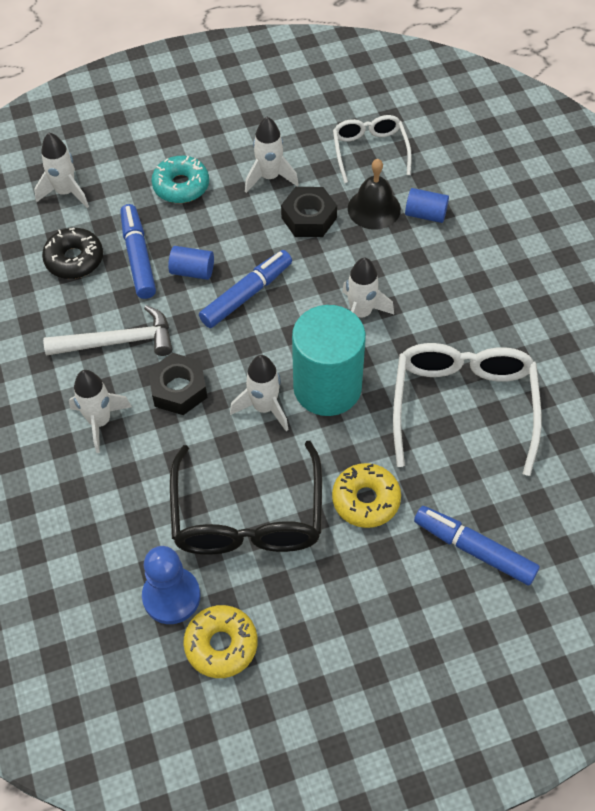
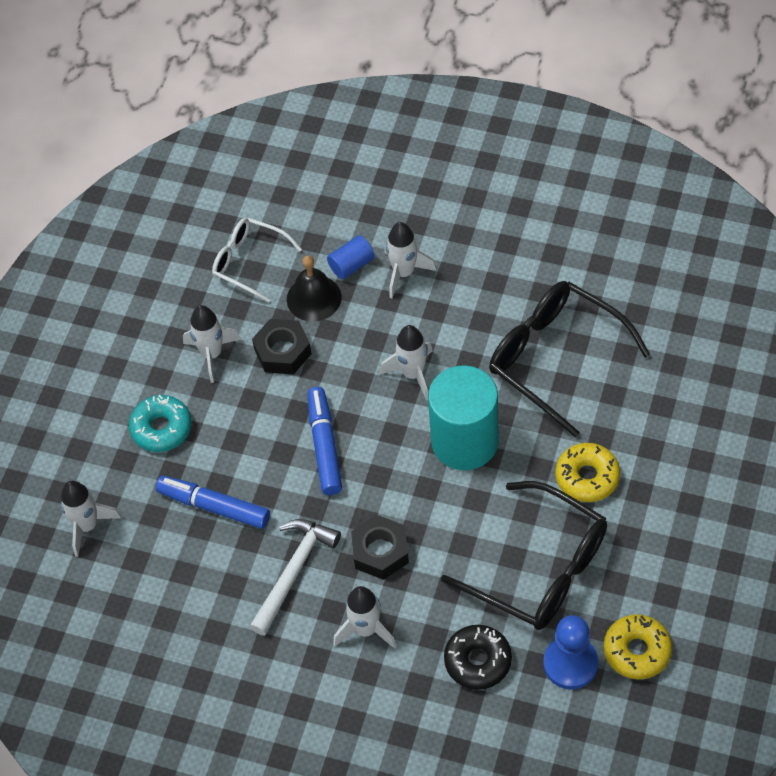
camera: 50 degrees left, 0 degrees up
black donut [42,228,103,279] -> black donut moved to [444,625,512,690]
blue cylinder [168,246,214,280] -> none
white rocket [230,355,289,431] -> white rocket moved to [384,222,436,298]
white glasses [393,343,542,476] -> black glasses [489,281,650,437]
blue marker [414,506,540,586] -> none

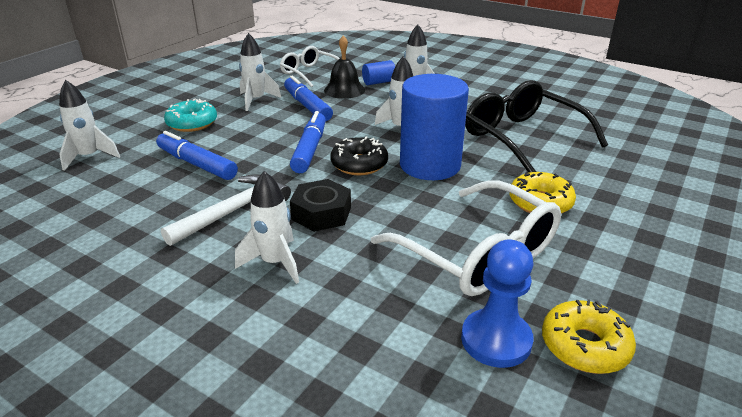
camera: 10 degrees right, 25 degrees down
black nut [252,319,312,374] -> blue marker [284,76,333,121]
turquoise cylinder [428,366,499,470] -> blue cylinder [400,74,469,180]
black glasses [441,481,607,630] -> white glasses [371,181,561,296]
black donut [444,625,512,690] -> black donut moved to [330,136,388,175]

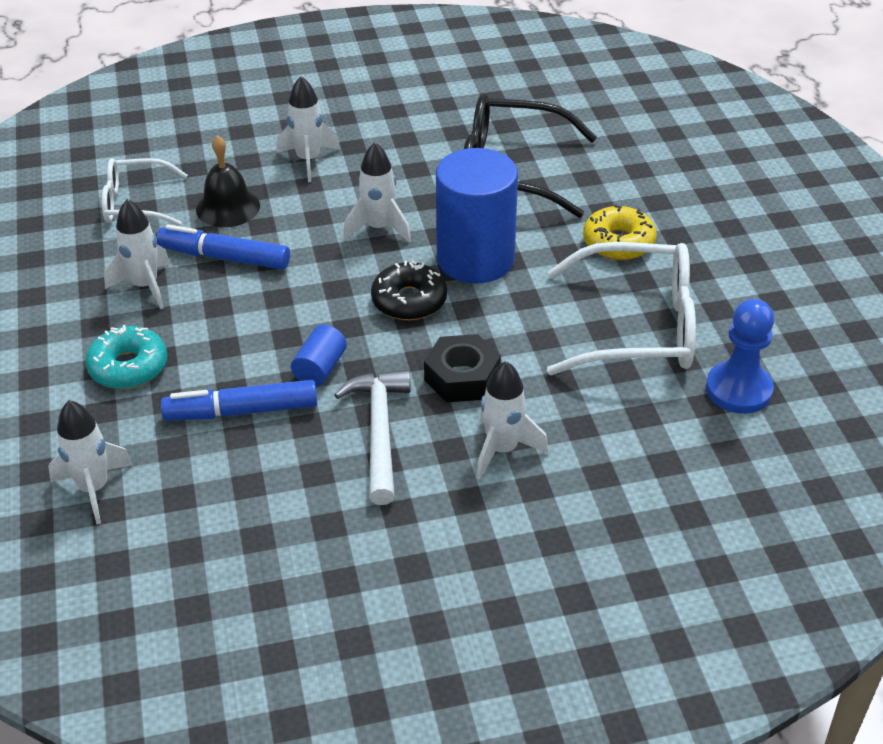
camera: 45 degrees left, 10 degrees up
blue marker [290,111,326,173] -> none
blue cylinder [362,60,395,85] -> blue cylinder moved to [291,325,347,386]
yellow donut [542,299,636,374] -> none

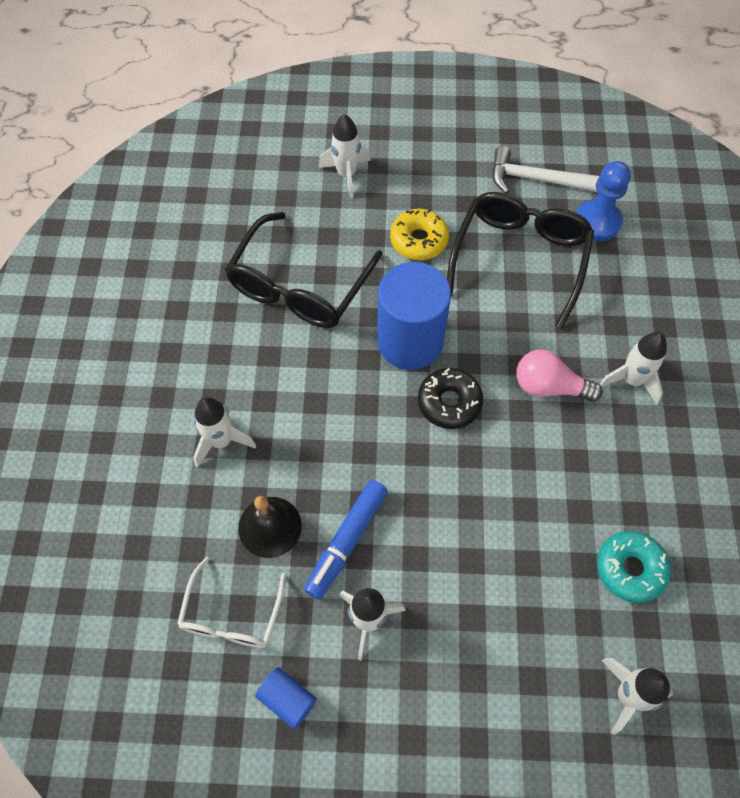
camera: 75 degrees left, 20 degrees up
turquoise donut [85,325,167,389] -> turquoise donut moved to [597,531,671,603]
blue marker [161,380,317,421] -> none
blue cylinder [291,325,347,386] -> blue cylinder moved to [255,667,317,729]
white hammer [334,370,411,505] -> white hammer moved to [492,146,600,194]
white rocket [343,142,411,243] -> white rocket moved to [318,114,371,198]
black nut [424,334,501,402] -> pink light bulb [516,349,603,402]
white glasses [547,242,696,375] -> black glasses [447,192,594,329]

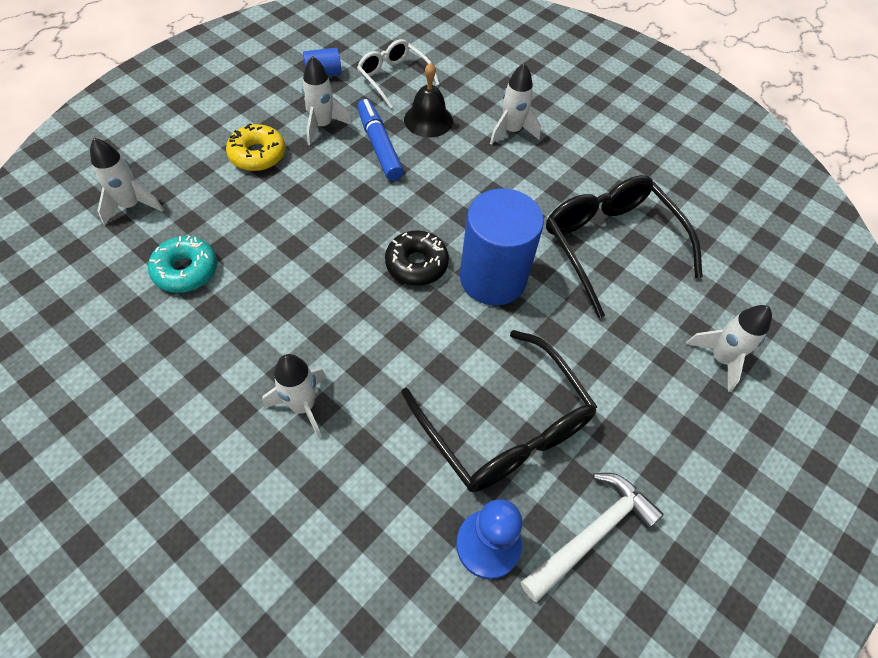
camera: 125 degrees right, 5 degrees down
yellow donut [390,209,449,260] -> yellow donut moved to [226,123,285,171]
pink light bulb [516,349,603,402] -> none

